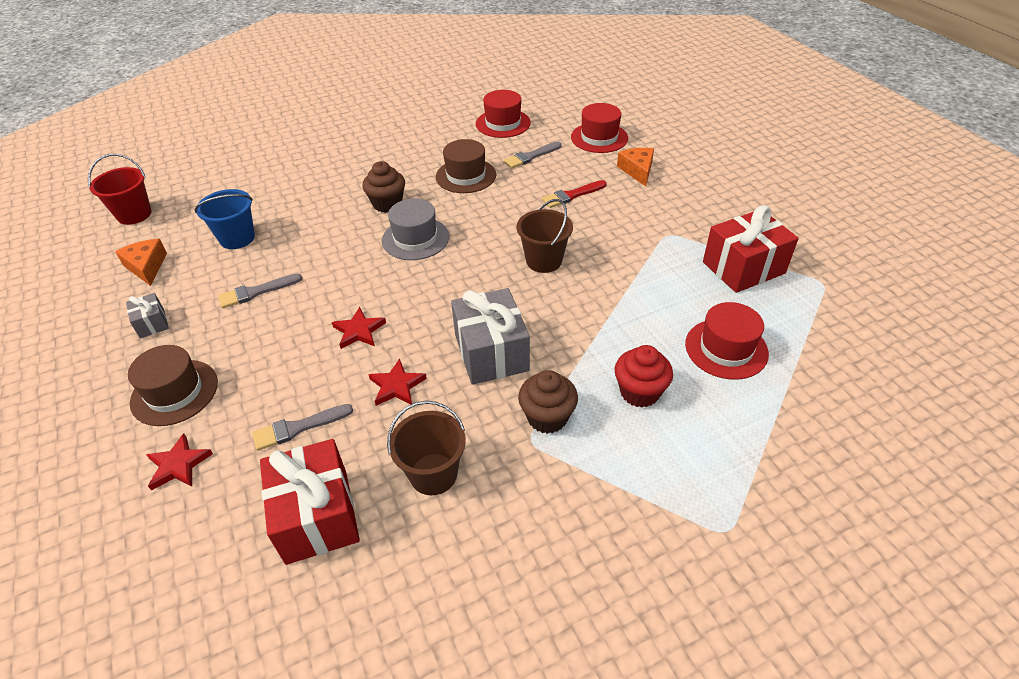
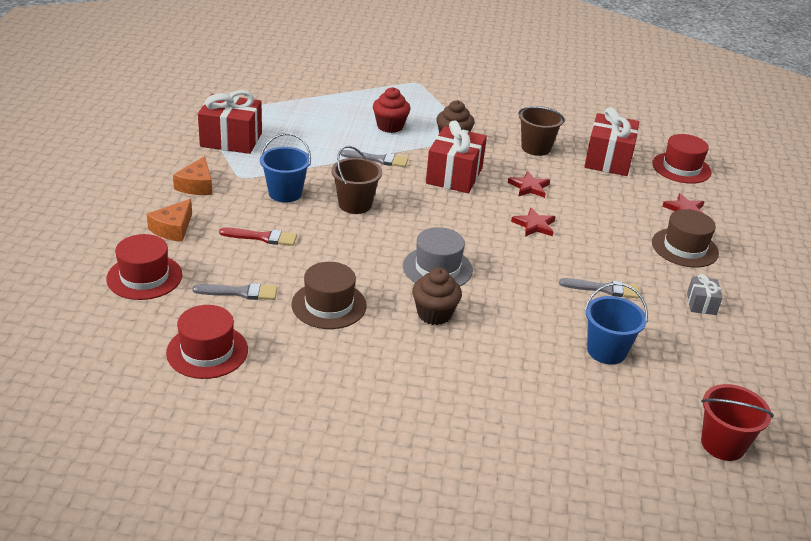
camera: 150 degrees left, 10 degrees down
orange cheese [115,239,167,286] -> orange cheese moved to [173,156,212,195]
grey brush [252,404,353,451] -> grey brush moved to [341,150,408,167]
grey gift [451,288,530,385] -> red gift [426,120,487,193]
red hat [685,302,769,380] -> red hat moved to [652,134,711,184]
none -> blue bucket [260,133,311,203]

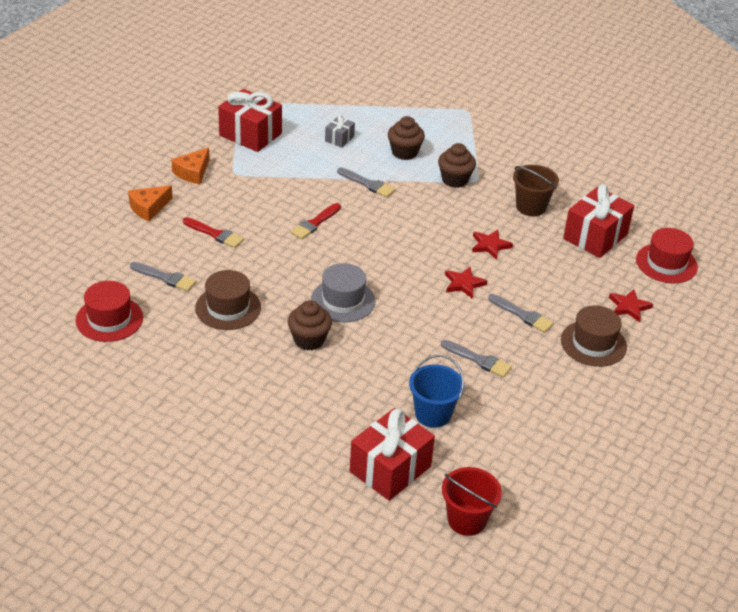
camera: 25 degrees right, 5 degrees up
red hat [106,234,182,300] -> none
blue bucket [260,133,311,203] -> none
brown bucket [331,146,382,214] -> red brush [290,203,341,239]
red cupcake [373,87,410,133] -> brown cupcake [388,116,425,160]
red gift [426,120,487,193] -> red gift moved to [350,408,435,501]
grey gift [687,274,722,315] -> grey gift moved to [325,115,355,148]
none -> grey brush [488,294,554,333]

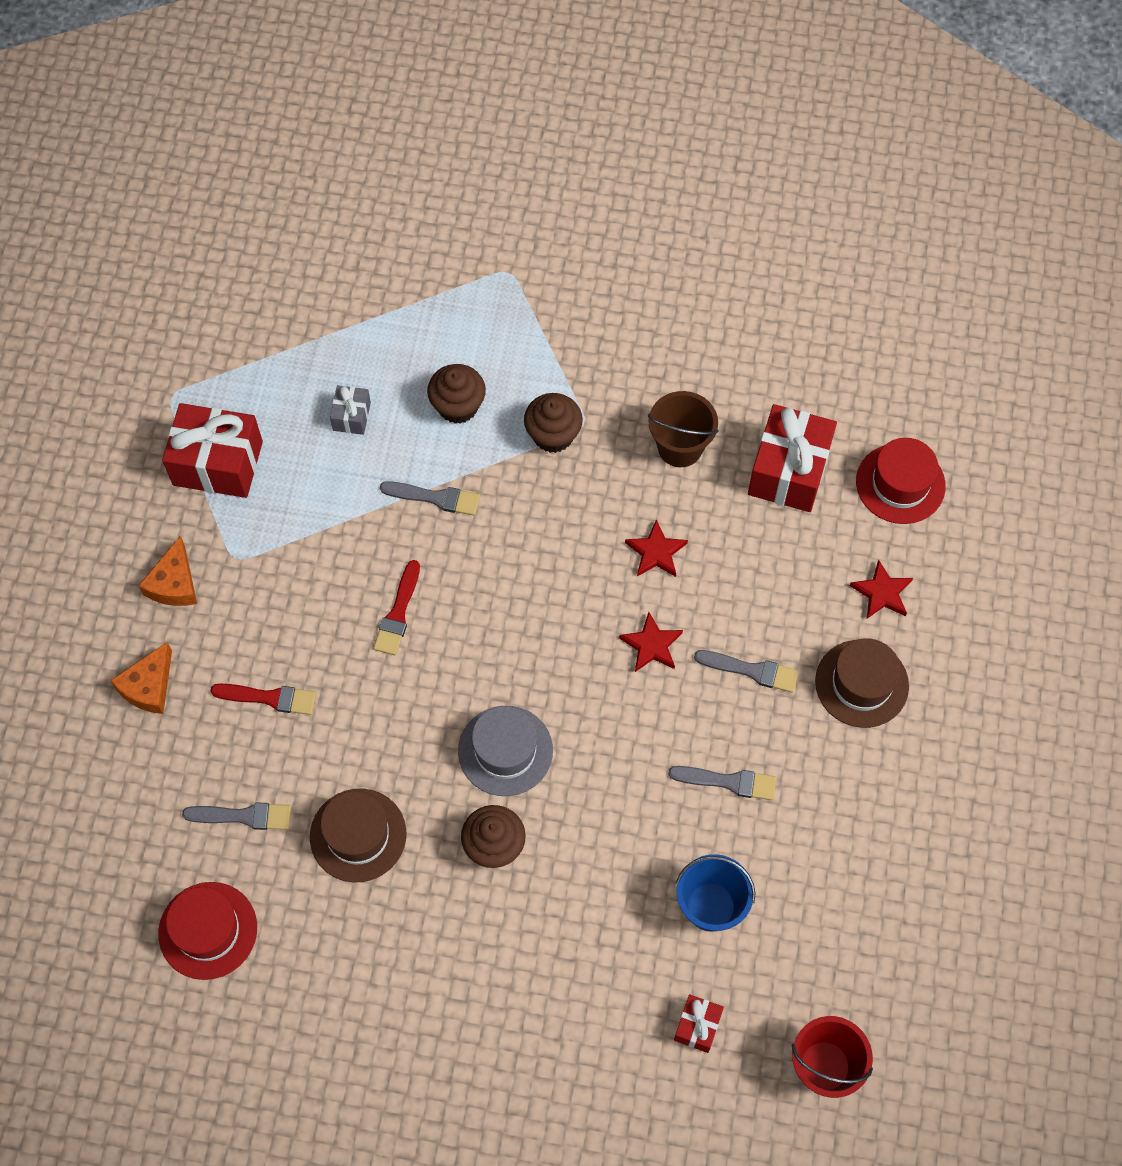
camera: 20 degrees left, 25 degrees up
red gift [350,408,435,501] -> red gift [674,994,724,1053], size x0.49

